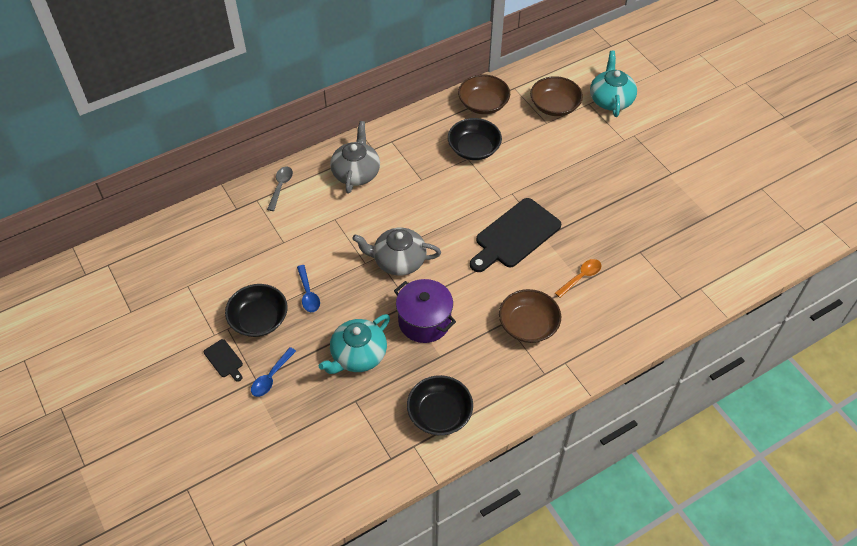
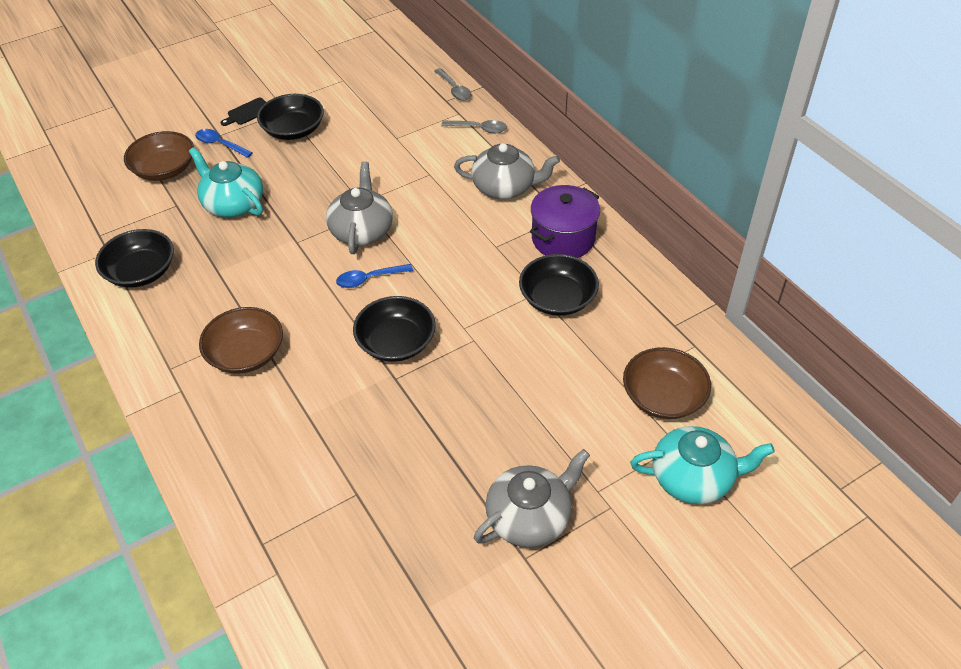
camera: 90 degrees right, 5 degrees down
blue spoon [297,265,320,312] -> blue spoon moved to [336,264,413,288]
purple pot [394,279,456,343] -> purple pot moved to [530,185,600,258]
brown bowl [458,75,510,114] -> brown bowl moved to [124,131,194,181]
black cutting board [470,198,561,272] -> black bowl [353,296,436,362]
orange spoon [555,259,602,298] -> none
none -> grey spoon [434,68,472,101]
none -> grey teapot [474,449,590,547]

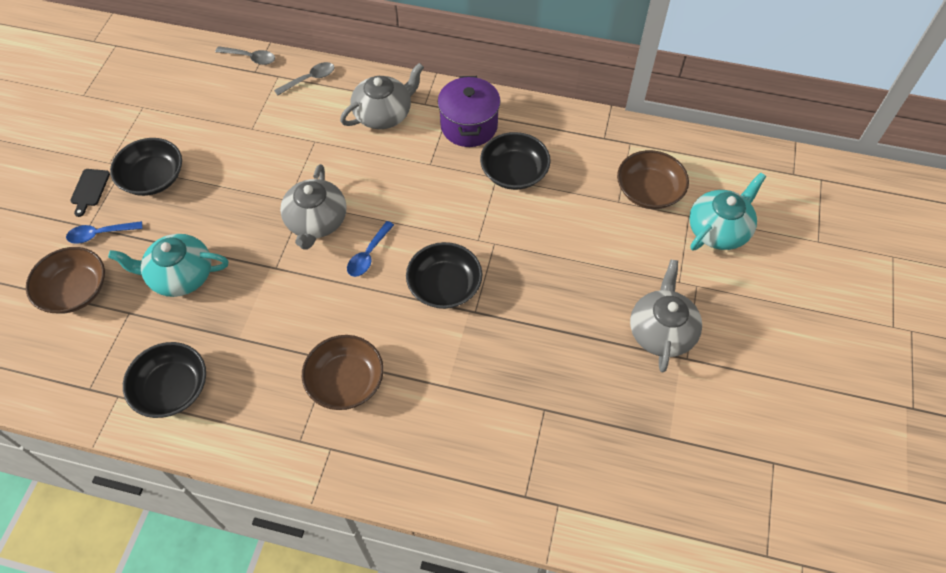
camera: 45 degrees left, 10 degrees up
grey teapot [326,161,393,254] -> grey teapot turned 135 degrees counterclockwise [280,164,346,250]

